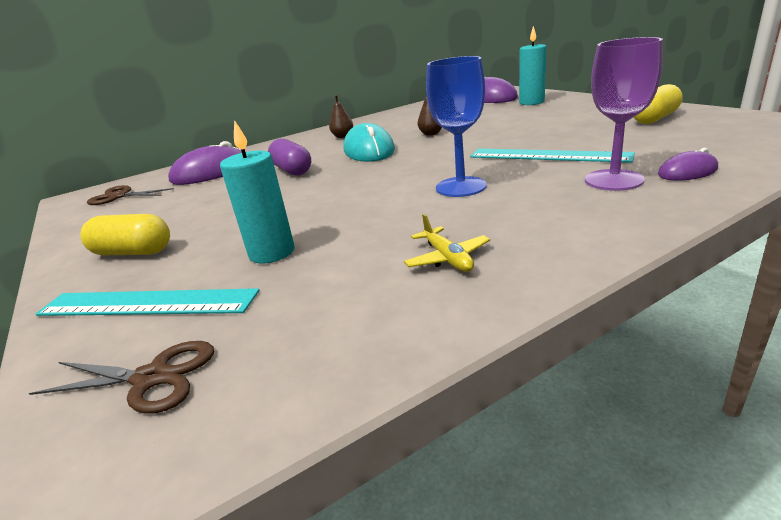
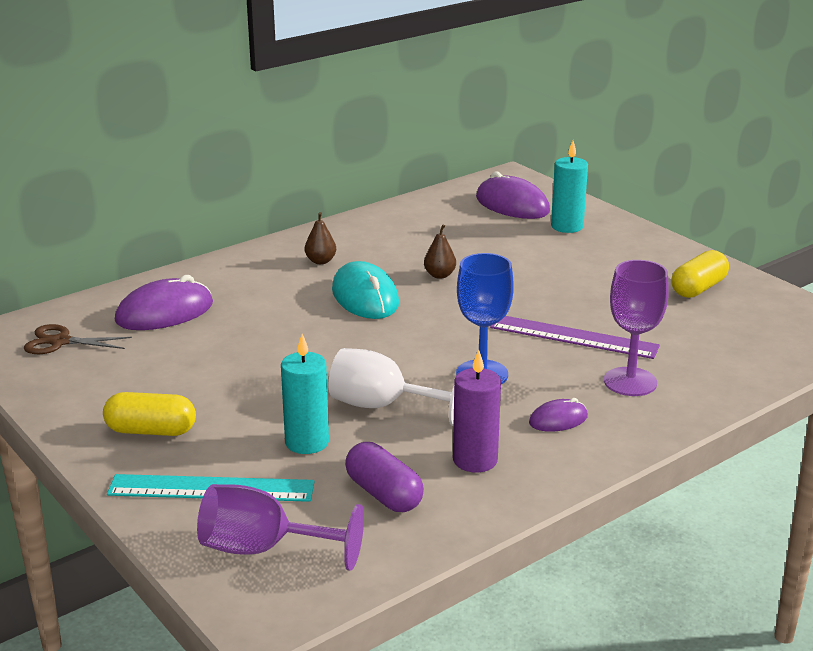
camera: 10 degrees left, 0 degrees up
brown scissors [29,341,214,414] -> purple goblet [197,484,364,571]
purple capsule [268,139,311,176] -> purple capsule moved to [345,442,424,512]
yellow plane [404,214,490,272] -> purple candle [453,350,501,472]
turquoise ruler [470,149,635,163] -> purple ruler [490,316,660,359]
purple mouse [658,148,718,180] -> purple mouse moved to [529,398,588,432]
none -> white goblet [329,348,454,426]

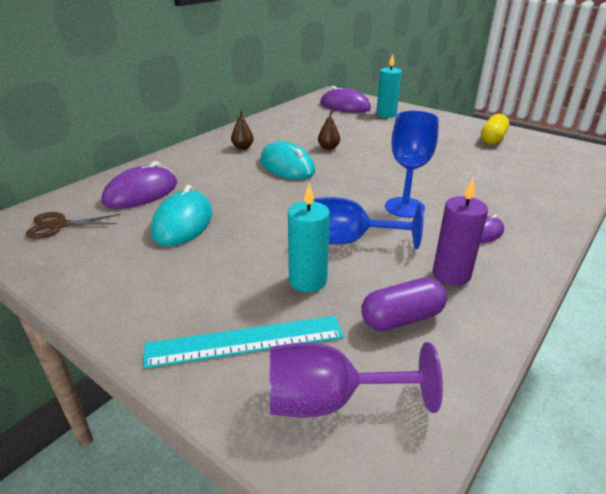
camera: 15 degrees left, 5 degrees up
yellow capsule [103,392,196,436] -> none
white goblet [329,348,454,426] -> blue goblet [314,197,424,249]
purple capsule [345,442,424,512] -> purple capsule turned 60 degrees counterclockwise [361,277,447,331]
purple ruler [490,316,660,359] -> none
purple goblet [604,260,669,396] -> none
none -> turquoise mouse [151,185,213,246]

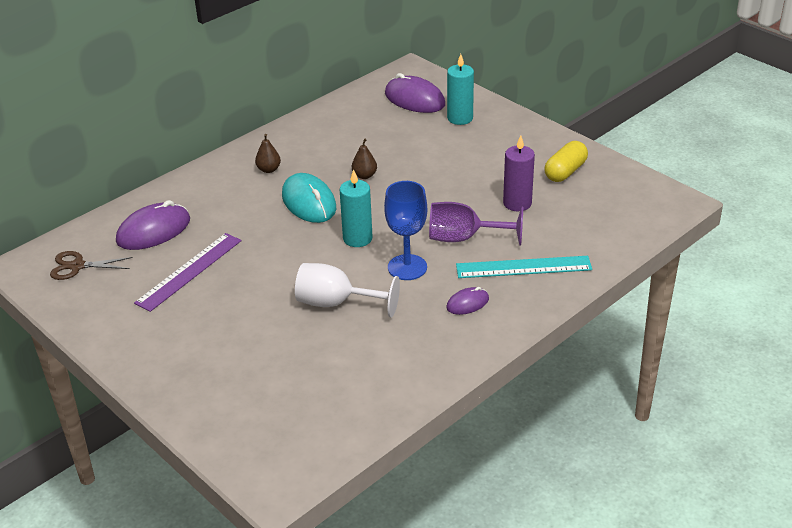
camera: 10 degrees right, 5 degrees up
turquoise ruler [143,316,344,368] -> turquoise ruler moved to [456,256,592,278]
turquoise mouse [151,185,213,246] -> purple ruler [134,233,241,312]
purple goblet [270,342,443,418] -> purple goblet moved to [429,202,523,245]
turquoise candle [288,183,330,292] -> turquoise candle moved to [340,169,373,247]
blue goblet [314,197,424,249] -> white goblet [295,263,400,317]
purple capsule [361,277,447,331] -> none
purple candle [433,179,488,286] -> purple candle moved to [503,135,535,211]

